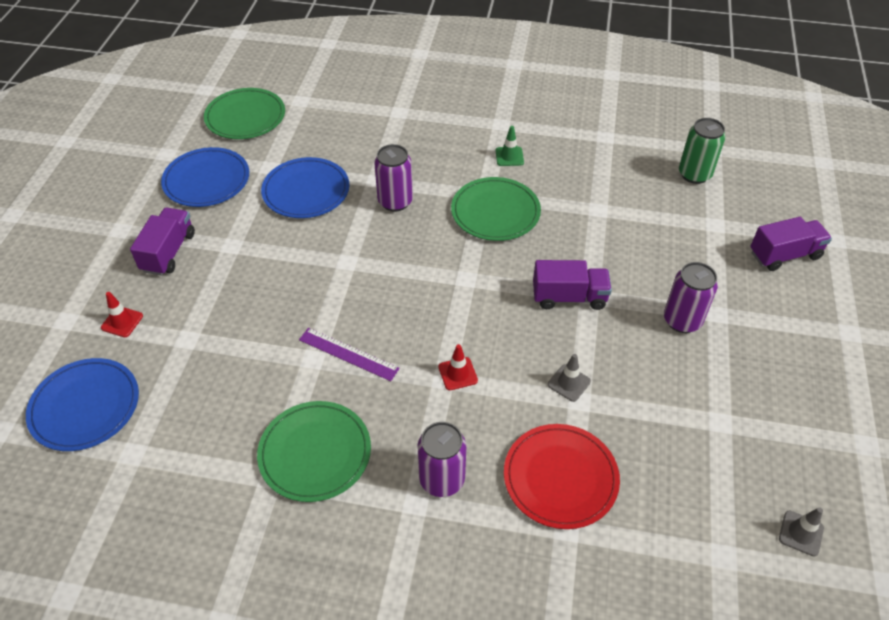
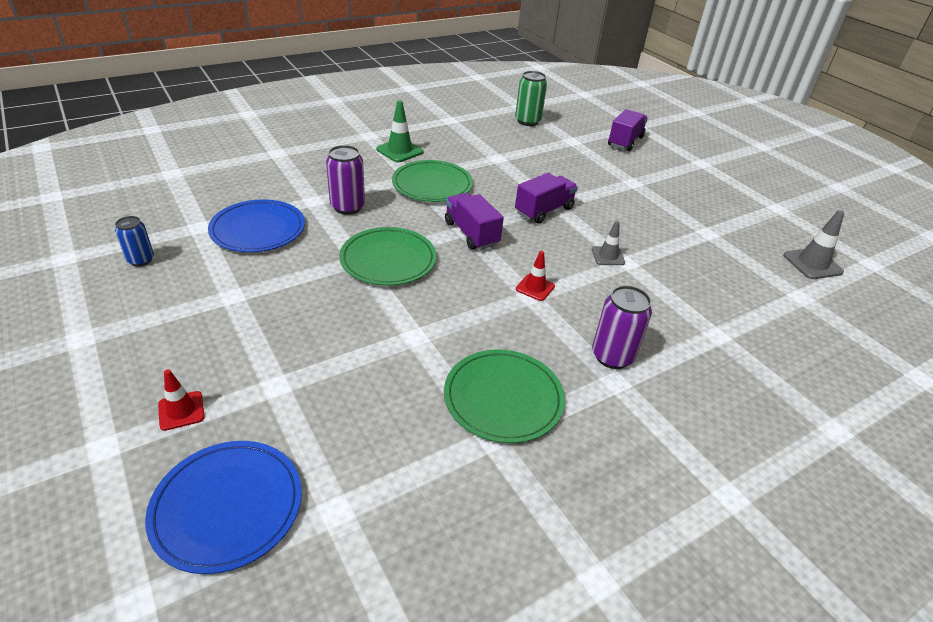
camera: 45 degrees left, 10 degrees down
purple truck [130,208,195,276] -> purple truck moved to [445,193,504,250]
blue plate [161,147,249,207] -> blue can [115,216,154,266]
green plate [204,88,285,139] -> green plate moved to [339,227,436,286]
purple ruler [299,328,400,381] -> none
green traffic cone [496,126,524,166] -> green traffic cone [376,100,424,162], size x1.53
red plate [504,424,620,529] -> none
purple can [664,262,718,333] -> none
grey traffic cone [779,507,824,556] -> grey traffic cone [783,210,844,279], size x1.53

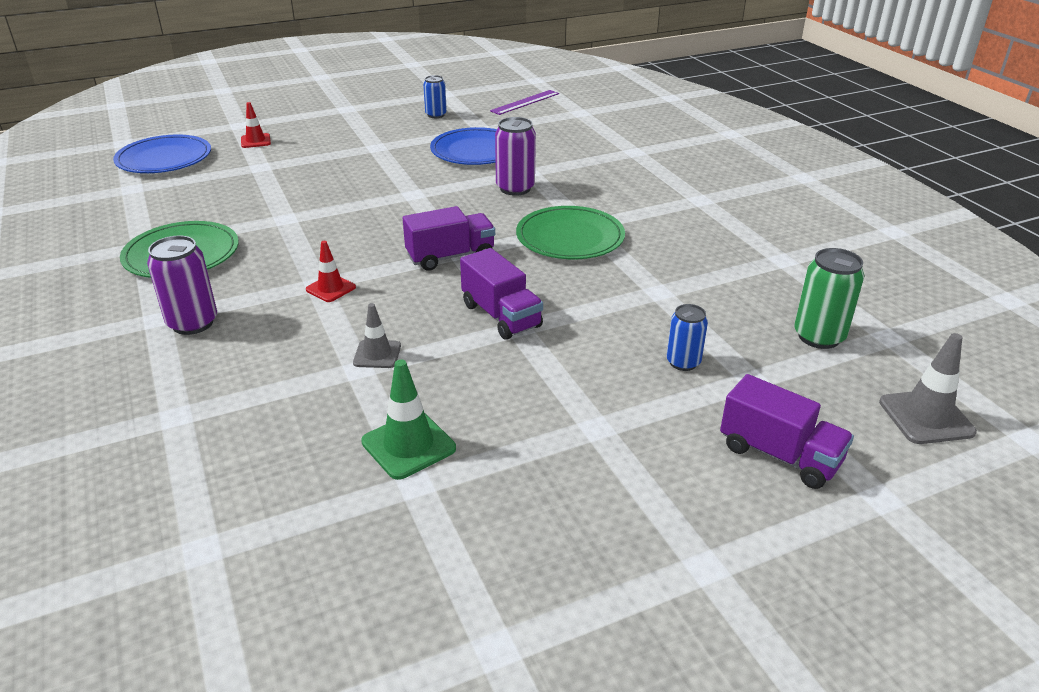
camera: 100 degrees right, 5 degrees down
green plate [339,227,436,286] -> none
green traffic cone [376,100,424,162] -> green traffic cone moved to [361,359,456,480]
grey traffic cone [783,210,844,279] -> grey traffic cone moved to [879,333,977,444]
none -> purple ruler [490,90,559,115]
none -> blue can [666,304,708,371]

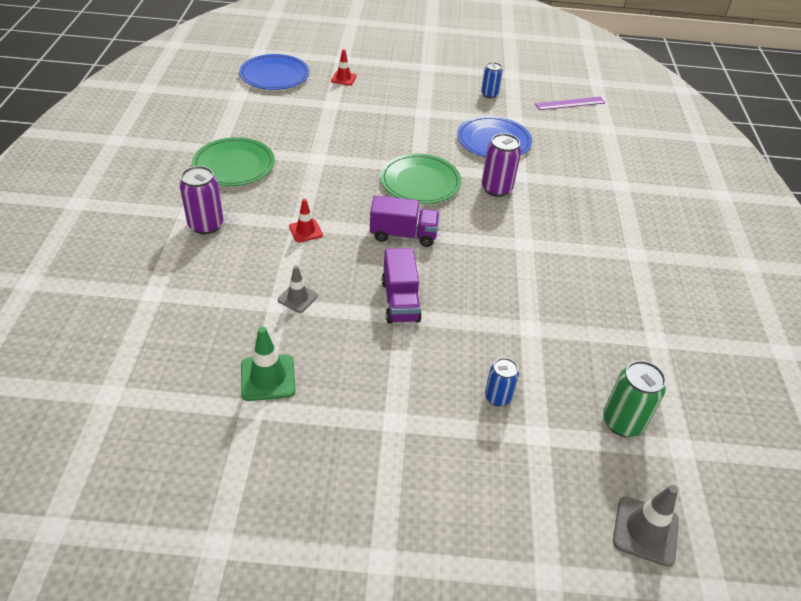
camera: 25 degrees right, 10 degrees up
green plate [516,206,625,259] -> green plate moved to [380,154,461,204]
purple truck [720,374,854,489] -> none

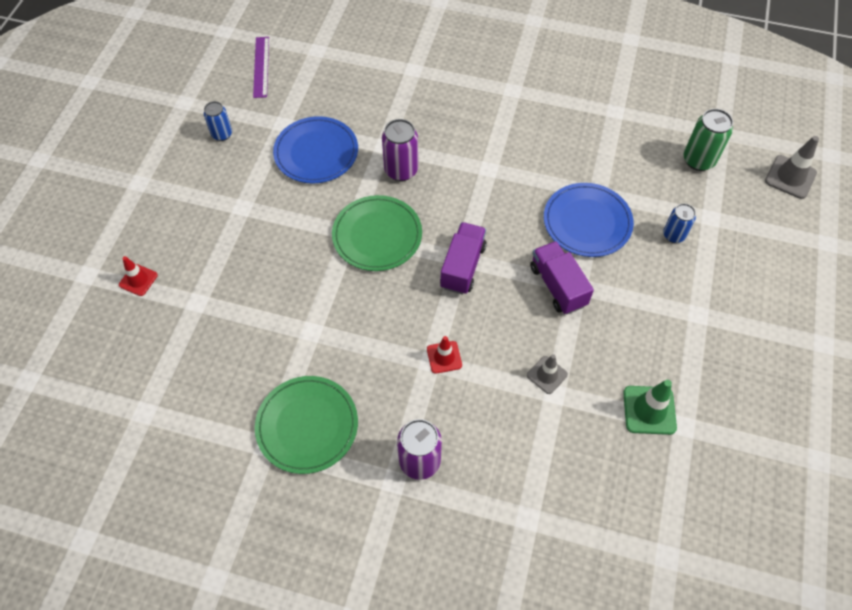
camera: 75 degrees left, 15 degrees up
blue plate [239,54,309,90] -> blue plate moved to [544,183,634,257]
purple truck [382,248,422,323] -> purple truck turned 120 degrees counterclockwise [530,241,594,314]

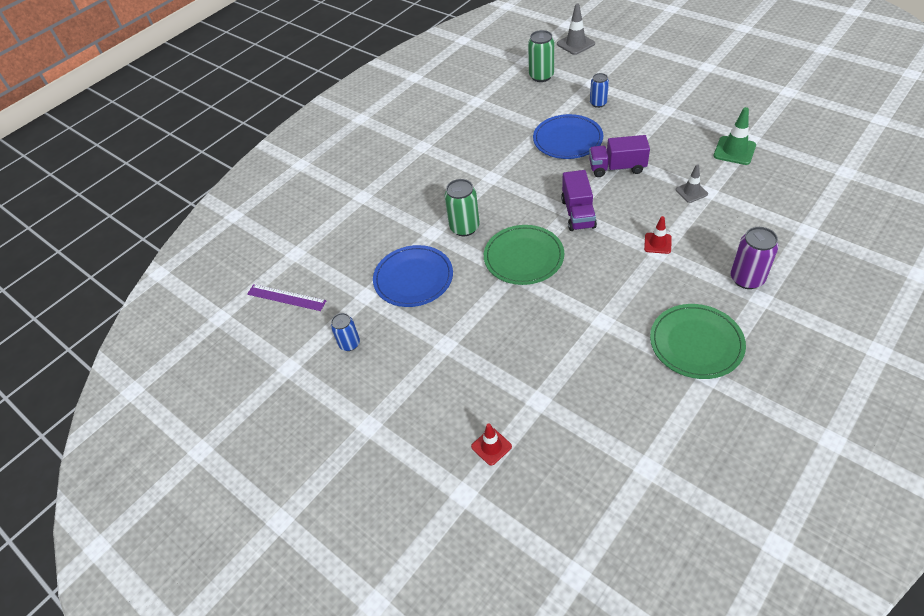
camera: 60 degrees left, 10 degrees down
purple can [382,119,418,181] -> green can [445,179,479,237]
purple truck [440,222,487,295] -> purple truck turned 135 degrees counterclockwise [561,170,597,231]

